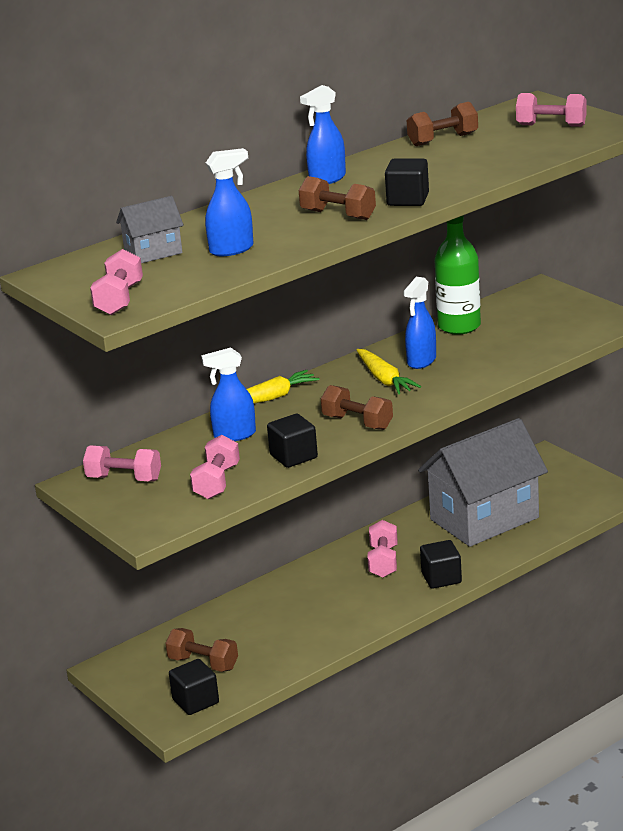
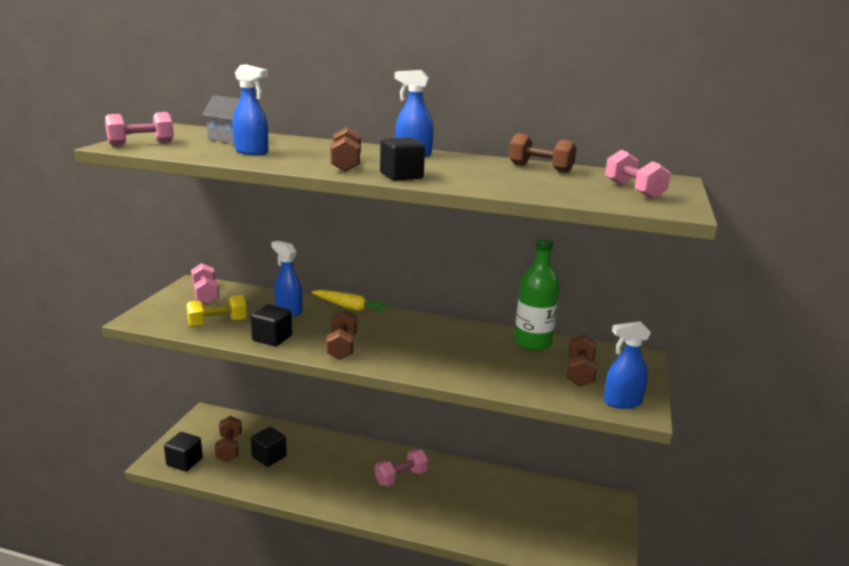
camera: 50 degrees right, 5 degrees down
pink dumbbell [190,435,240,499] -> yellow dumbbell [186,295,247,327]
yellow carrot [357,349,421,394] -> none
blue spray bottle [403,277,436,369] -> blue spray bottle moved to [603,321,651,409]
grey house [418,418,548,547] -> none
black cube [420,540,462,589] -> black cube moved to [251,427,287,467]
none -> brown dumbbell [567,334,597,387]

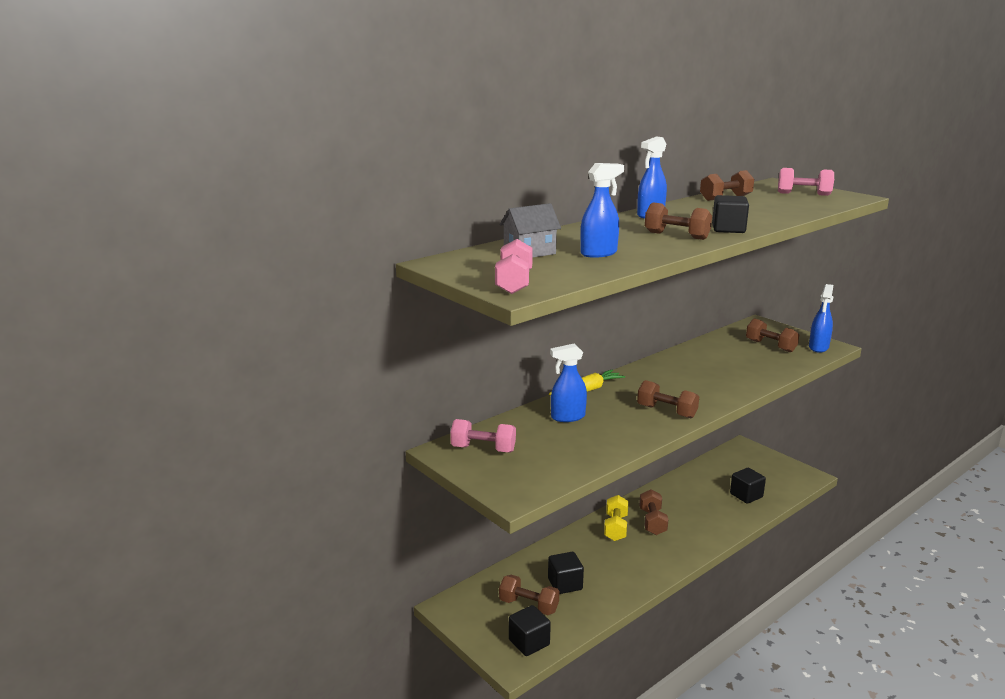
camera: 55 degrees left, 0 degrees up
yellow dumbbell [186,295,247,327] -> yellow dumbbell moved to [604,495,629,541]
black cube [251,304,292,347] -> black cube moved to [730,468,766,504]
pink dumbbell [375,449,428,487] -> brown dumbbell [639,490,669,535]
green bottle [514,238,560,351] -> none

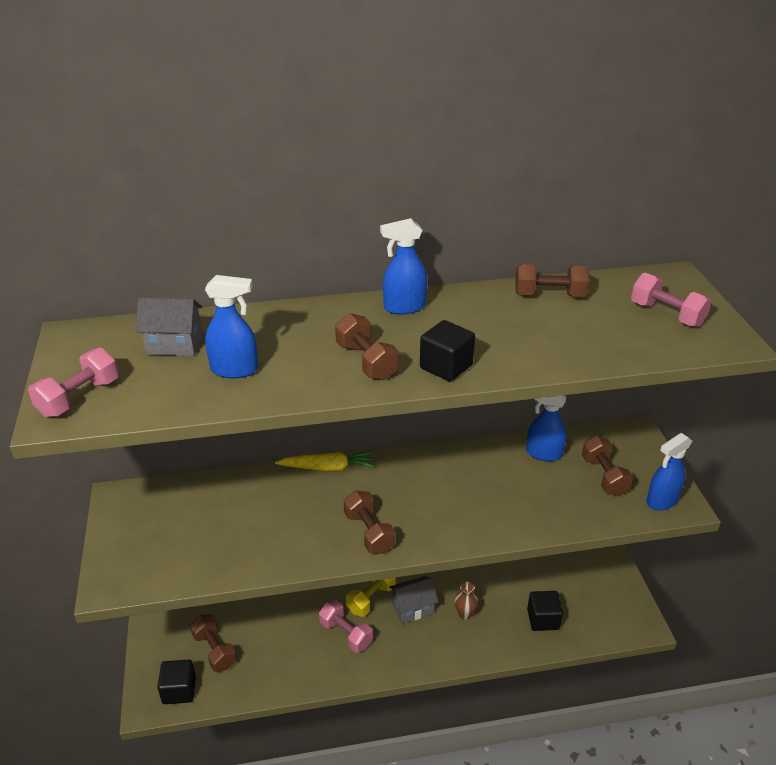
camera: 30 degrees right, 15 degrees up
pink dumbbell [450,419,516,453] -> pink dumbbell moved to [319,600,373,653]
black cube [548,552,584,594] -> none
blue spray bottle [550,344,587,422] -> blue spray bottle moved to [526,395,567,461]
brown dumbbell [639,490,669,535] -> grey house [389,576,438,624]
none -> brown vase [455,582,478,620]

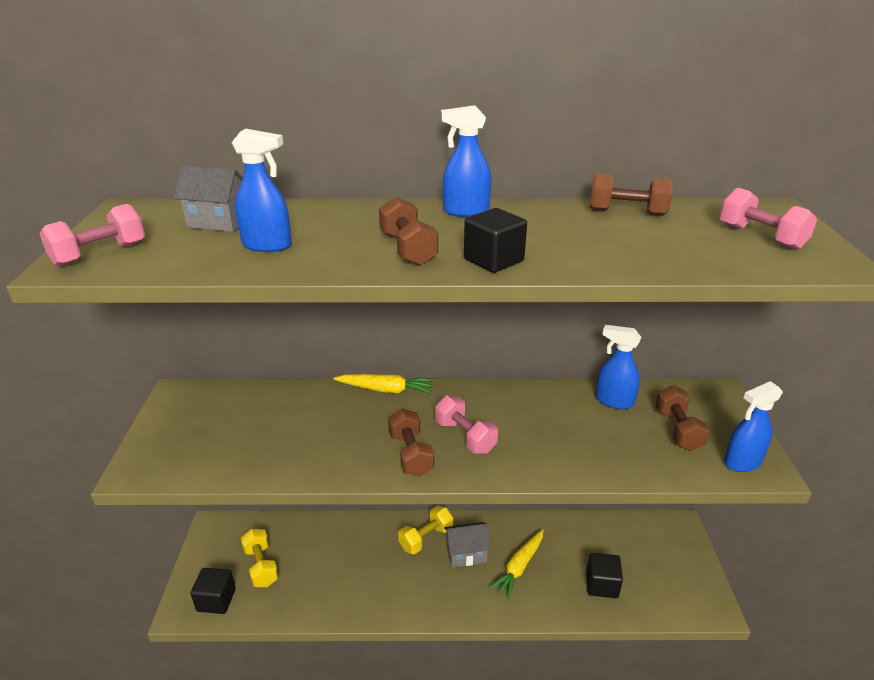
camera: 10 degrees right, 5 degrees down
brown dumbbell [190,614,237,672] -> yellow dumbbell [241,529,279,587]
pink dumbbell [319,600,373,653] -> pink dumbbell moved to [435,395,498,454]
brown vase [455,582,478,620] -> yellow carrot [489,529,543,599]

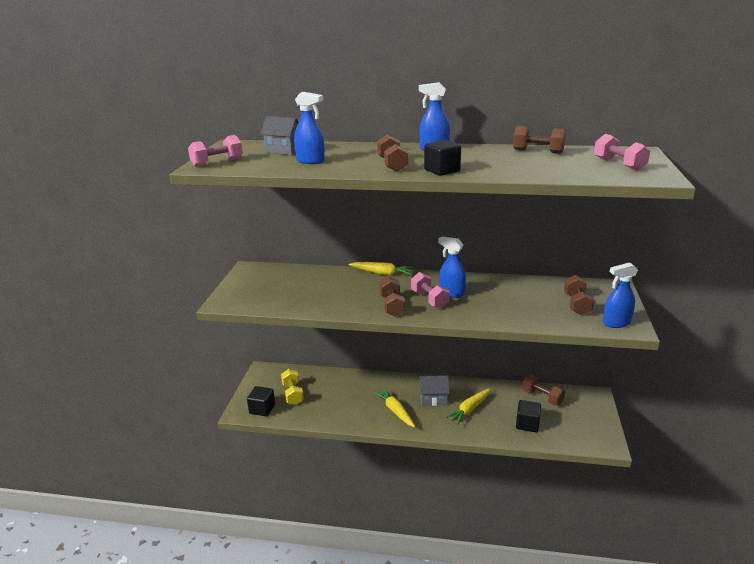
camera: 10 degrees right, 5 degrees down
yellow dumbbell [398,506,453,554] -> none
blue spray bottle [596,325,641,409] -> blue spray bottle moved to [438,236,466,298]
none -> yellow carrot [373,388,415,427]
none -> brown dumbbell [522,374,565,405]

